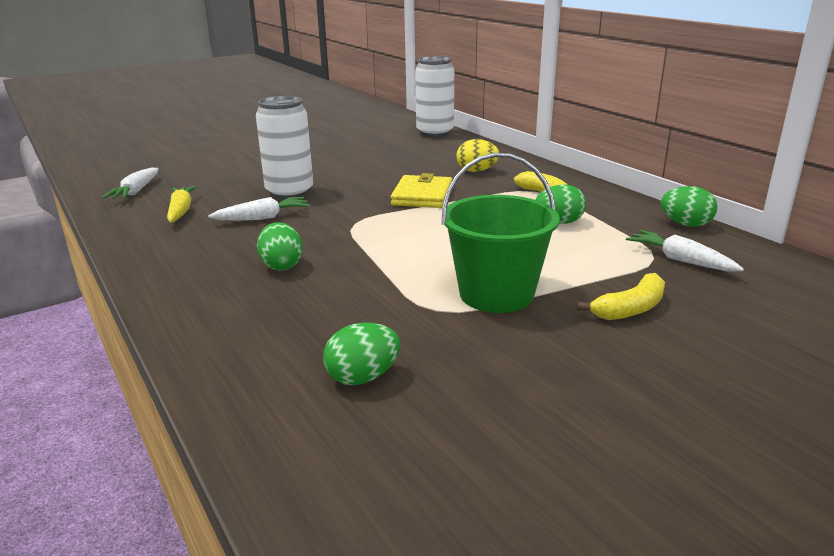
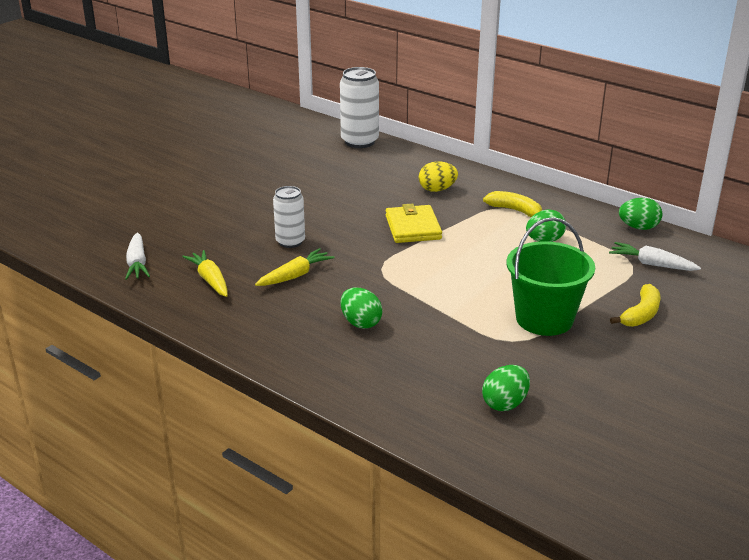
camera: 20 degrees left, 5 degrees up
white carrot [208,197,310,221] -> yellow carrot [255,248,335,286]
white can [256,96,313,200] -> white can [273,186,305,248], size x0.65

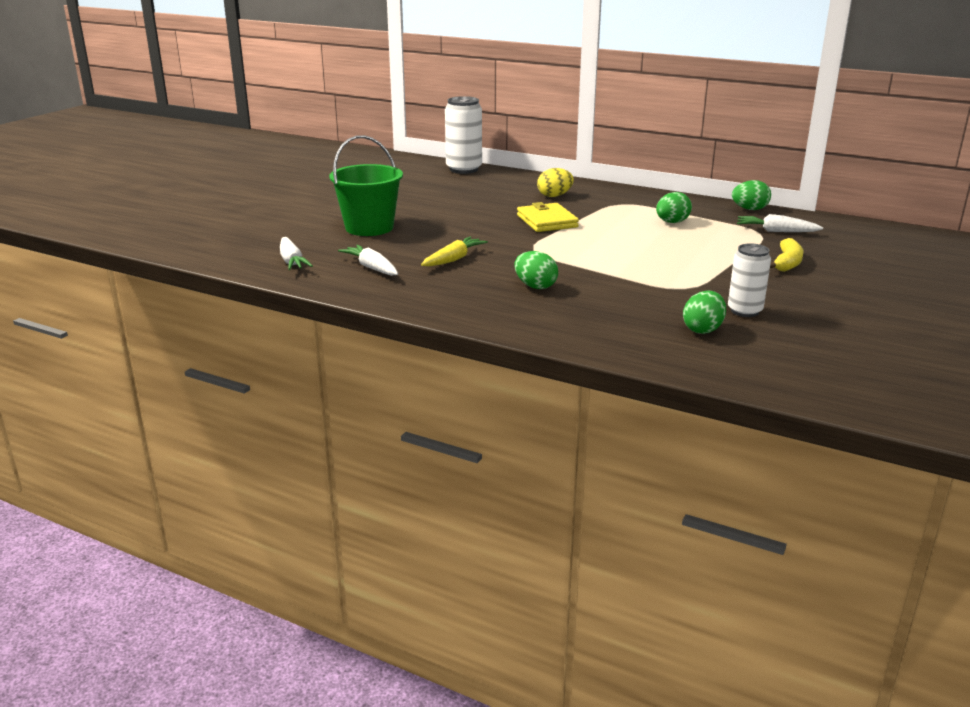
camera: 10 degrees left, 5 degrees down
yellow carrot [182,250,228,297] -> white carrot [338,245,398,276]
white can [273,186,305,248] -> white can moved to [728,243,771,317]
yellow banana [483,191,542,217] -> none
green bucket [506,217,595,336] -> green bucket moved to [329,135,403,236]

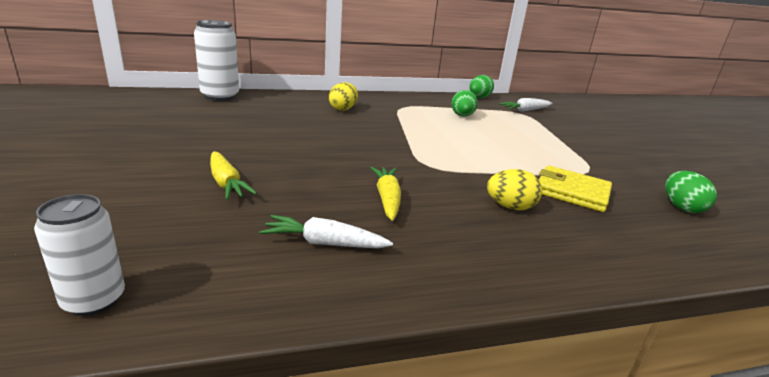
camera: 45 degrees left, 0 degrees up
white carrot [280,237,313,270] -> none
green bucket [329,135,403,236] -> yellow carrot [210,152,257,200]
green egg [514,251,558,289] -> yellow egg [487,169,542,210]
yellow wallet [517,202,579,232] -> yellow wallet moved to [539,165,612,212]
white can [728,243,771,317] -> white can moved to [34,194,125,317]
yellow banana [770,238,804,272] -> none

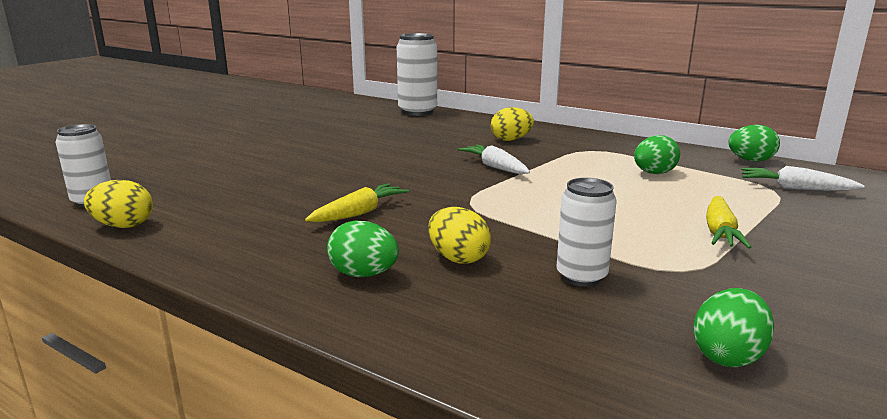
camera: 50 degrees right, 5 degrees down
yellow carrot [210,152,257,200] -> yellow carrot moved to [706,196,752,249]
white carrot [260,215,393,248] -> white carrot moved to [458,144,530,174]
yellow wallet [539,165,612,212] -> white can [556,178,617,287]
none -> yellow egg [84,180,153,228]
none -> green egg [327,220,399,277]

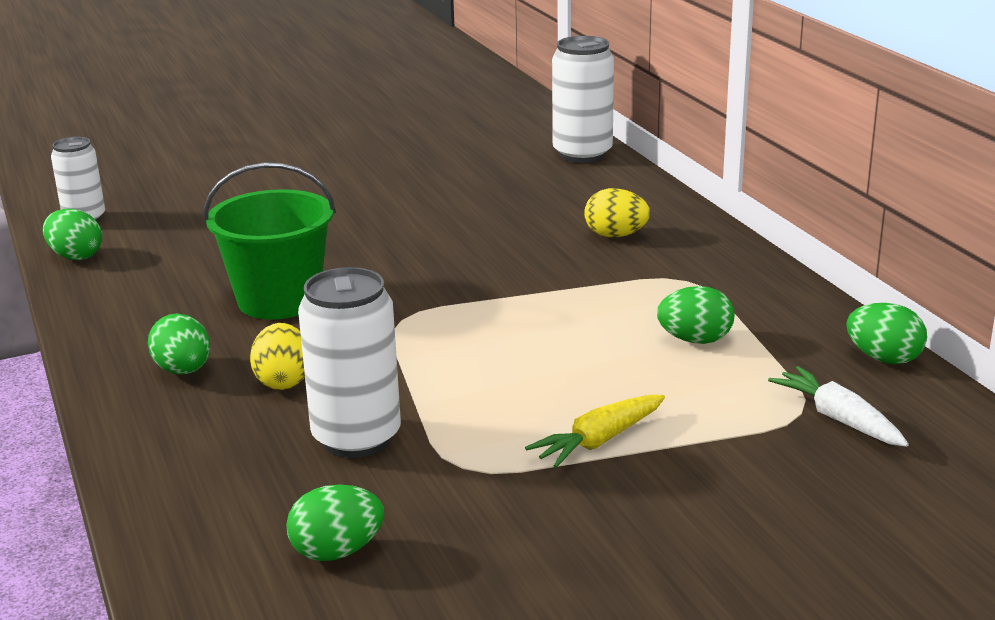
camera: 35 degrees right, 5 degrees up
yellow egg [84,180,153,228] -> green egg [43,209,102,260]
yellow carrot [305,183,409,222] -> green bucket [204,162,336,320]
white carrot [458,144,530,174] -> none
white can [556,178,617,287] -> white can [298,267,401,458], size x1.54

